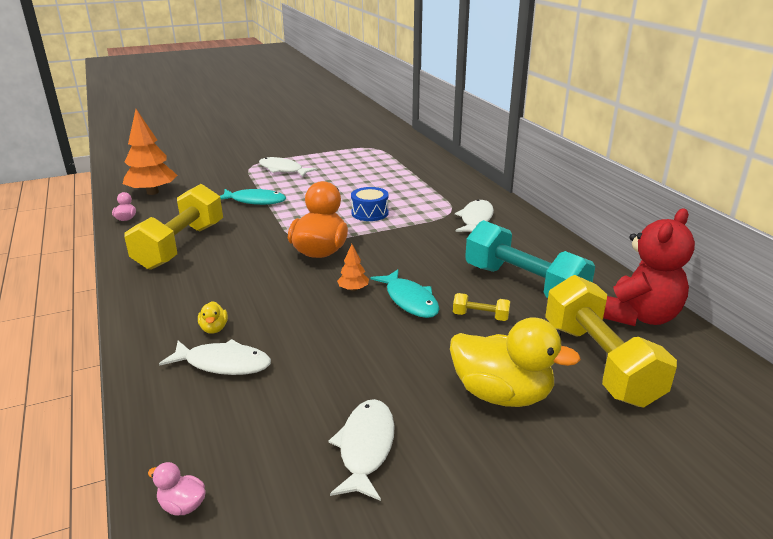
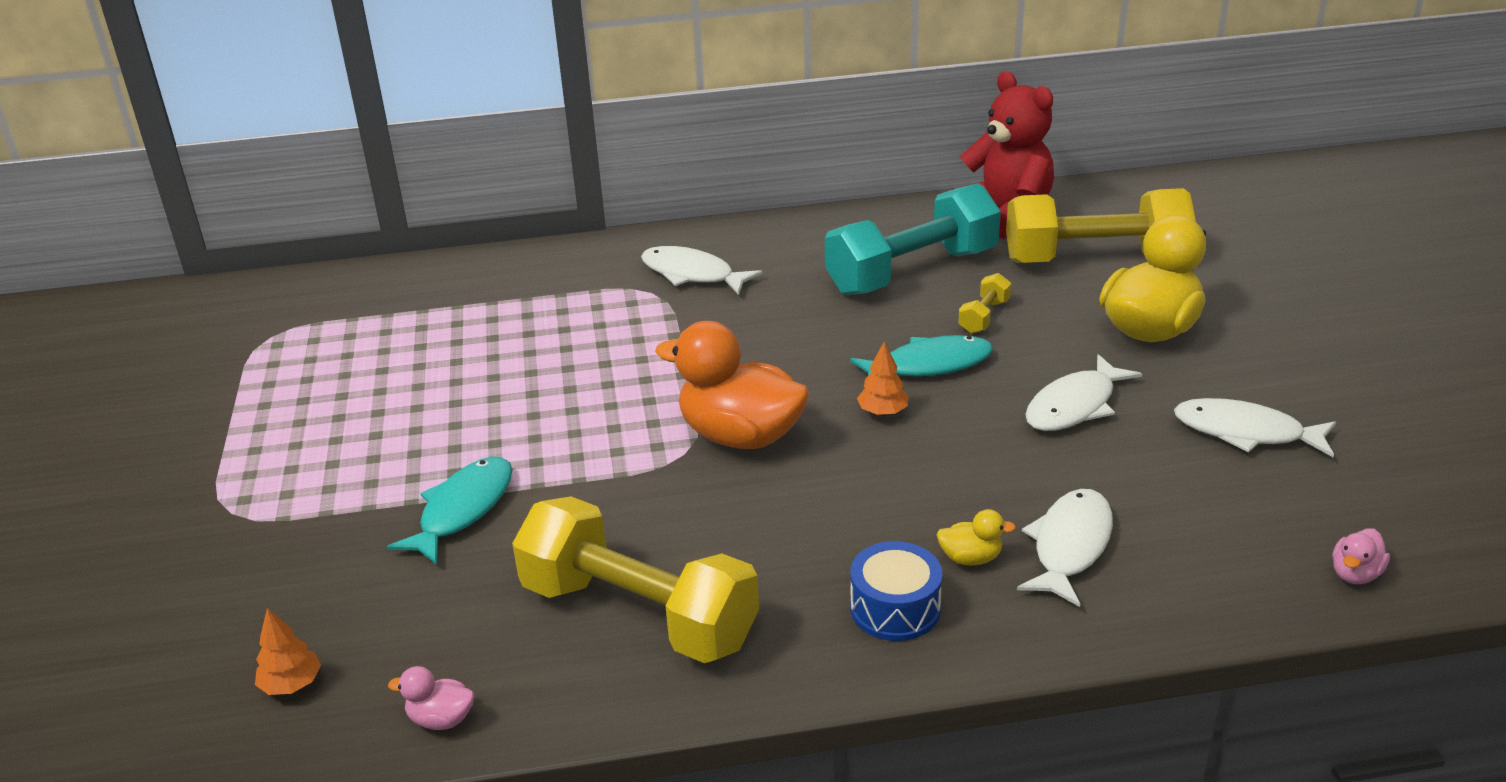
camera: 75 degrees left, 5 degrees up
orange tree [123,109,178,195] -> orange tree [255,608,321,695], size x0.46
white fish [259,157,317,177] -> white fish moved to [1025,354,1142,431]
blue drum [351,187,389,221] -> blue drum moved to [850,541,943,641]

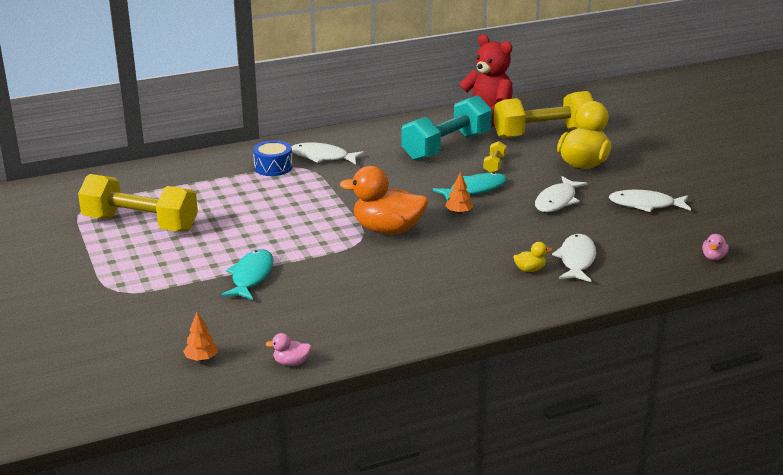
camera: 15 degrees left, 5 degrees down
yellow dumbbell [512,496,759,663] -> yellow dumbbell moved to [78,174,198,232]
blue drum [850,541,943,641] -> blue drum moved to [253,140,292,176]

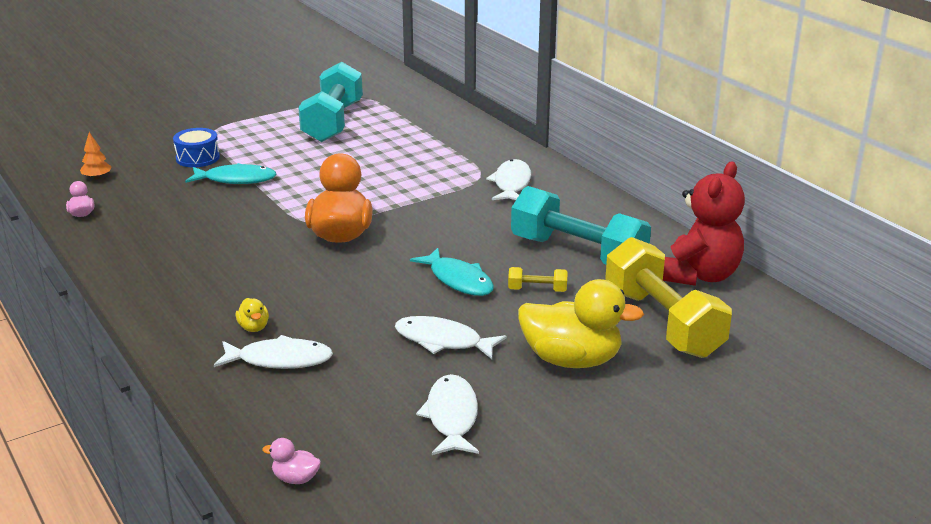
camera: 80 degrees right, 0 degrees up
yellow dumbbell [78,174,198,232] -> turquoise dumbbell [298,62,363,142]
blue drum [253,140,292,176] -> blue drum moved to [173,128,220,167]
orange tree [445,171,473,214] -> none

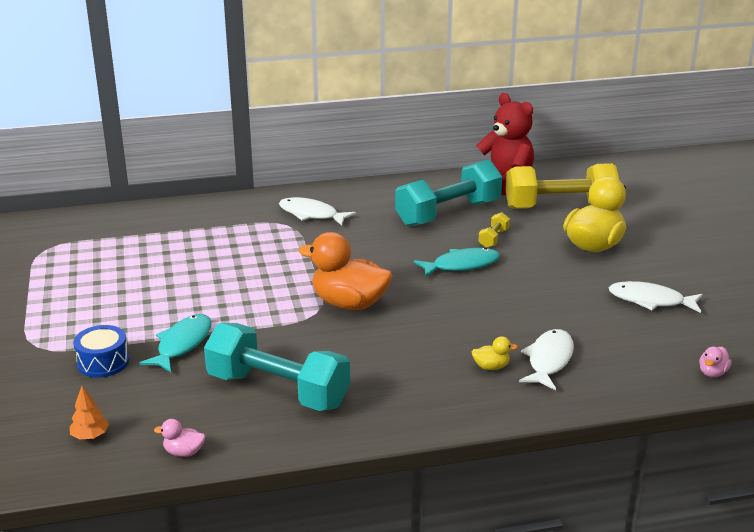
camera: 70 degrees left, 0 degrees up
turquoise dumbbell [298,62,363,142] -> turquoise dumbbell moved to [204,323,350,411]
white fish [395,316,507,359] -> none

